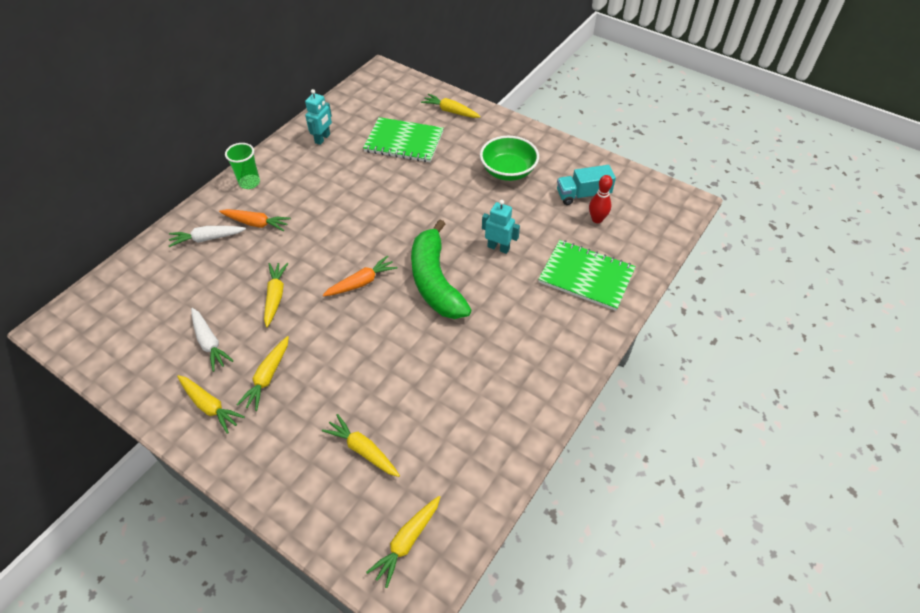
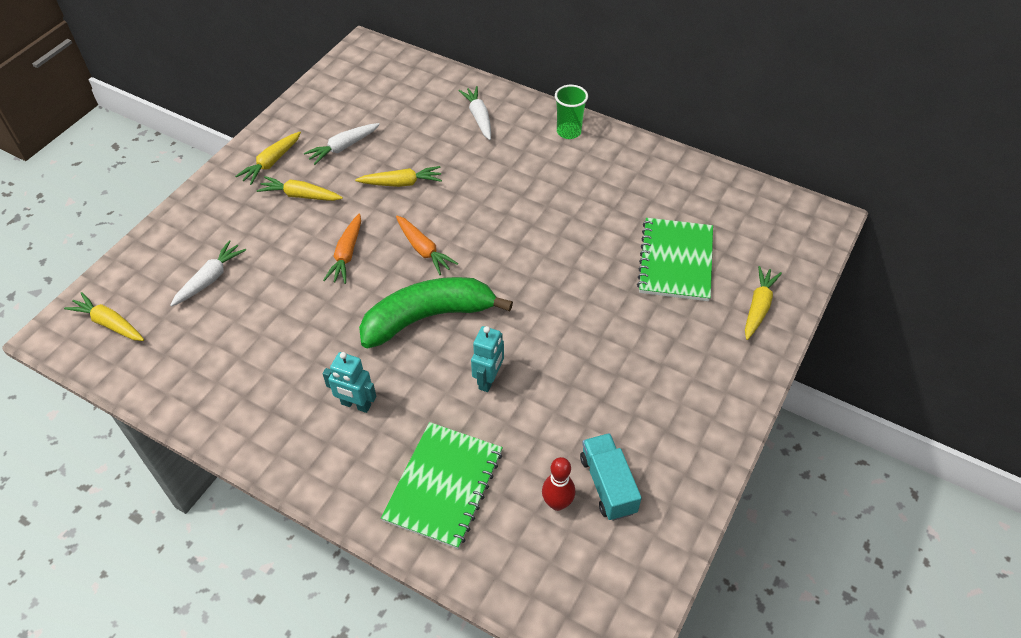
camera: 85 degrees right, 0 degrees up
orange carrot [219,209,291,231] -> orange carrot moved to [323,214,361,284]
turquoise robot [305,89,332,145] -> turquoise robot moved to [322,352,376,413]
yellow carrot [322,414,400,477] -> white carrot [170,240,246,307]
green bowl [480,136,539,181] -> none

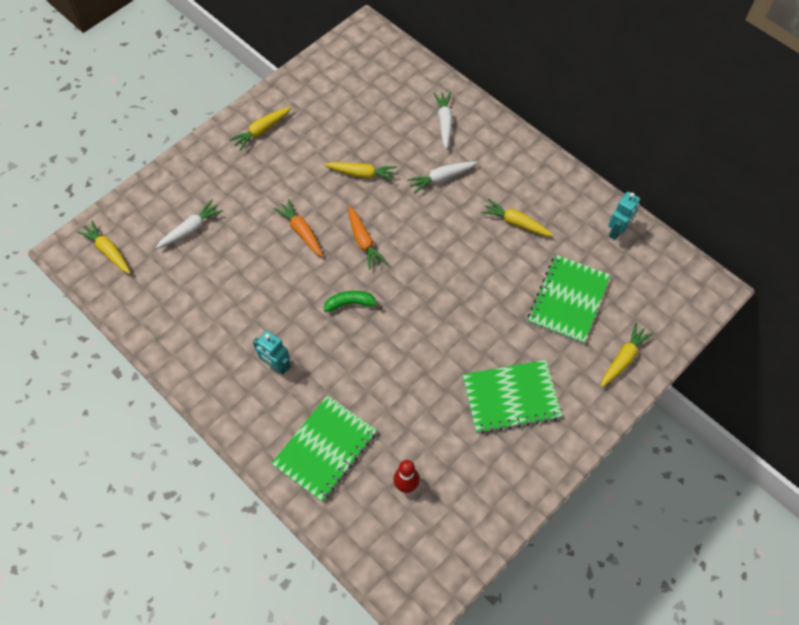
camera: 15 degrees right, 10 degrees up
yellow carrot [257,176,343,201] -> yellow carrot moved to [481,199,554,237]
white carrot [304,123,380,165] -> white carrot moved to [407,162,477,193]
orange carrot [323,214,361,284] -> orange carrot turned 120 degrees clockwise [274,199,323,257]
green banana [359,277,513,348] -> green banana [324,291,382,312], size x0.46
turquoise robot [471,326,504,392] -> turquoise robot moved to [608,192,640,240]
green cup [555,85,588,139] -> none
turquoise truck [580,433,642,521] -> none
none -> green notebook [463,360,562,434]

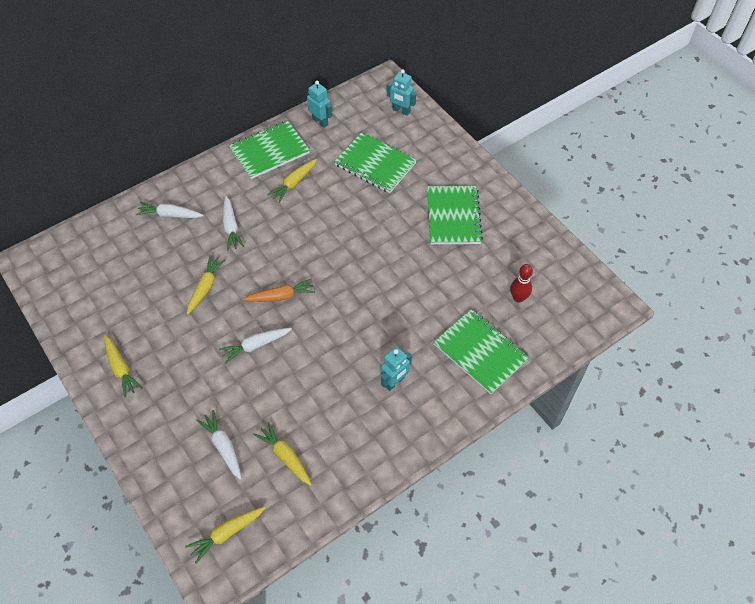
camera: 80 degrees left, 5 degrees down
orange carrot [274,199,323,257] -> white carrot [219,328,292,364]
green banana [324,291,382,312] -> none
yellow carrot [601,323,653,387] -> yellow carrot moved to [253,422,312,486]
none -> green notebook [229,120,310,179]
none -> turquoise robot [387,69,416,116]

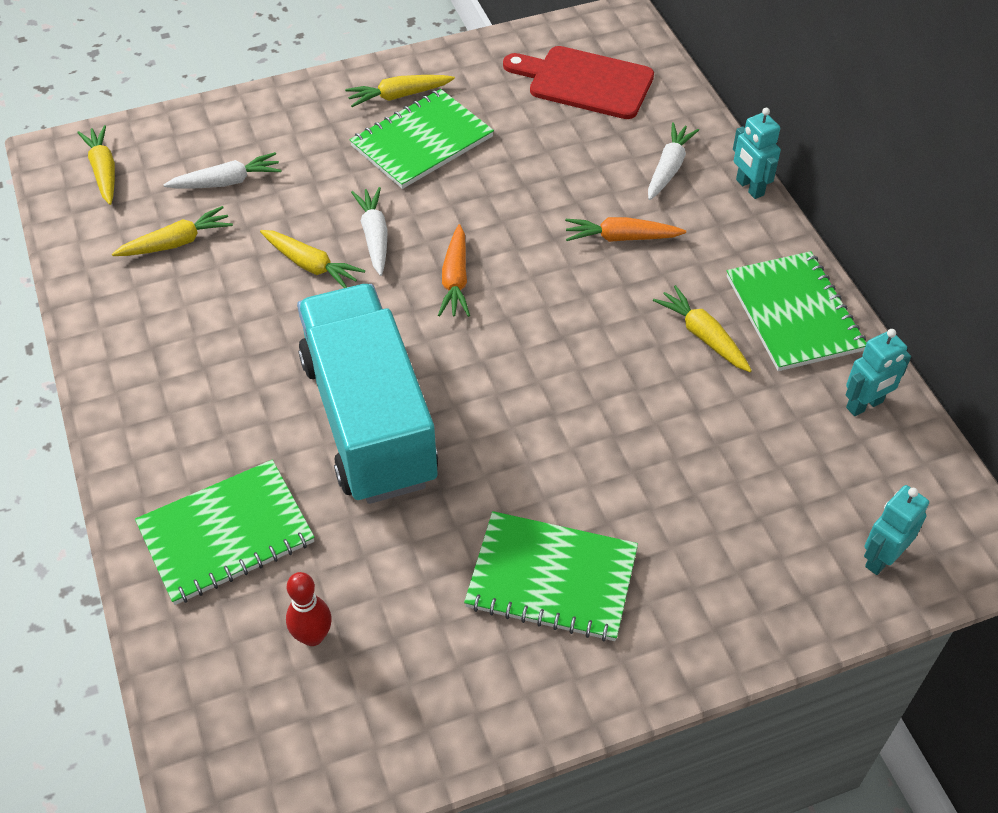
camera: 105 degrees right, 5 degrees down
yellow carrot [187,255,226,315] -> yellow carrot moved to [260,230,365,288]
white carrot [223,196,245,251] -> orange carrot [565,217,686,242]
green notebook [334,132,417,193] -> green notebook moved to [349,89,494,189]
turquoise robot [381,347,412,391] -> turquoise robot moved to [733,108,781,199]
none -> turquoise truck [297,284,438,504]
none -> red cutting board [503,46,654,119]

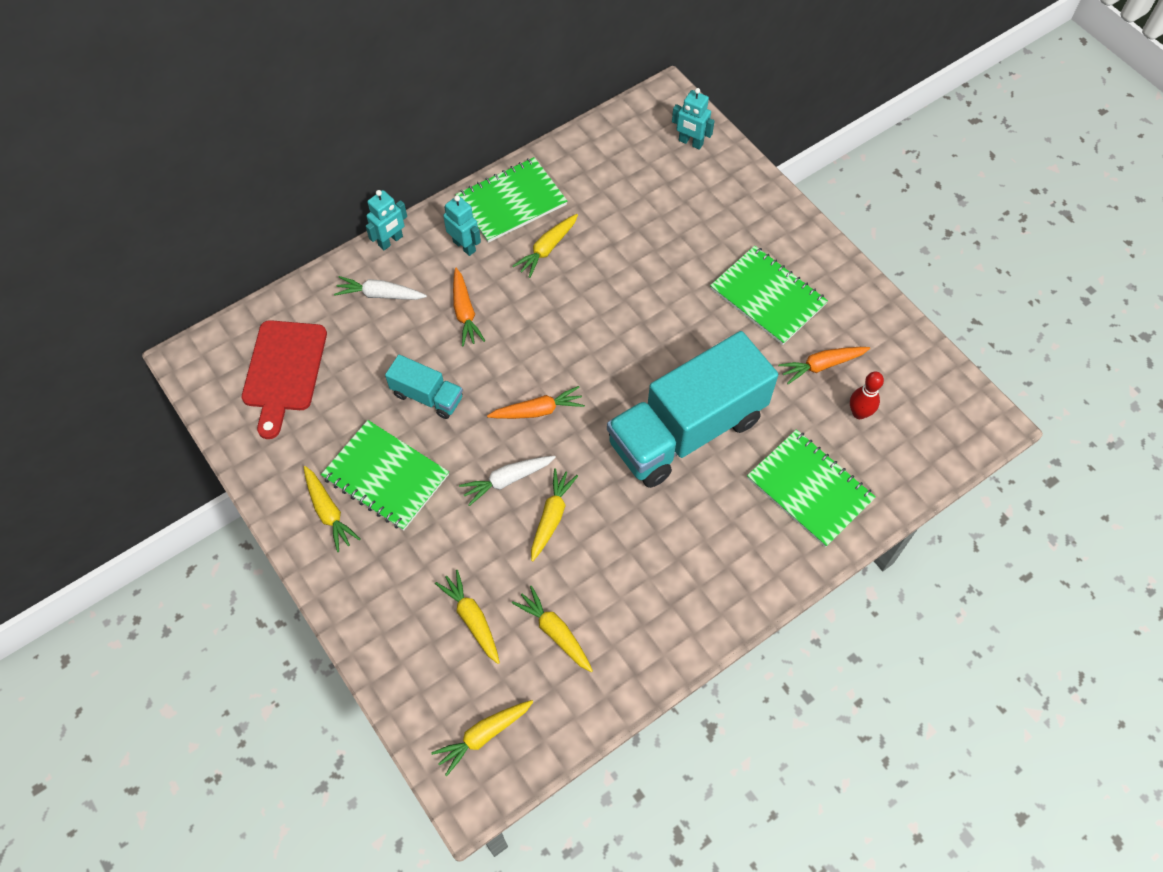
camera: 105 degrees left, 10 degrees up
white carrot [163,152,282,188] -> yellow carrot [435,570,500,664]
green notebook [464,511,638,642] -> green notebook turned 45 degrees counterclockwise [710,245,828,345]
turquoise robot [846,329,911,416] -> turquoise robot moved to [443,195,481,256]
none -> turquoise truck [385,355,463,419]
none -> orange carrot [778,347,870,384]

